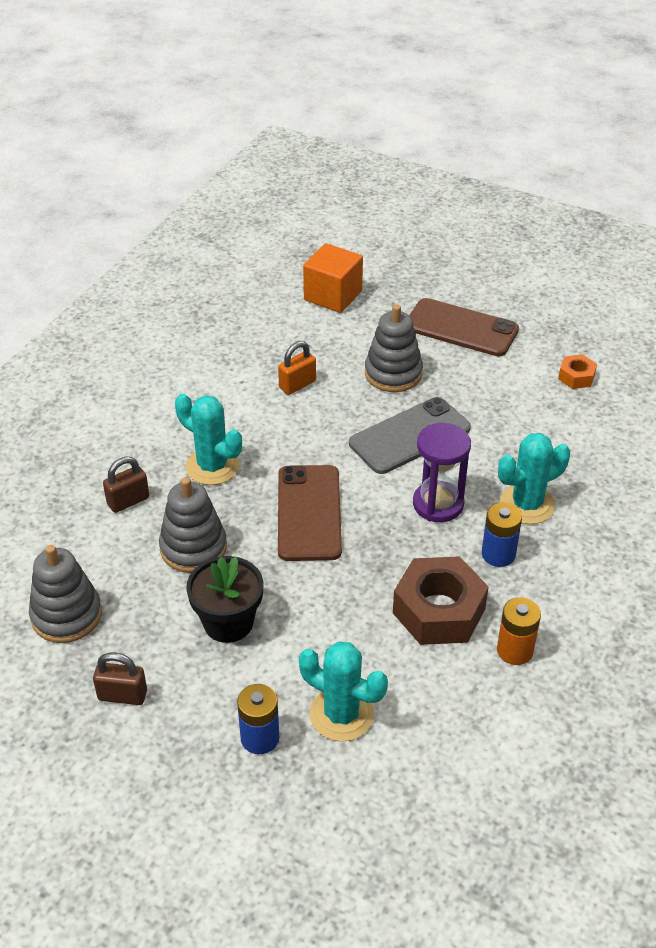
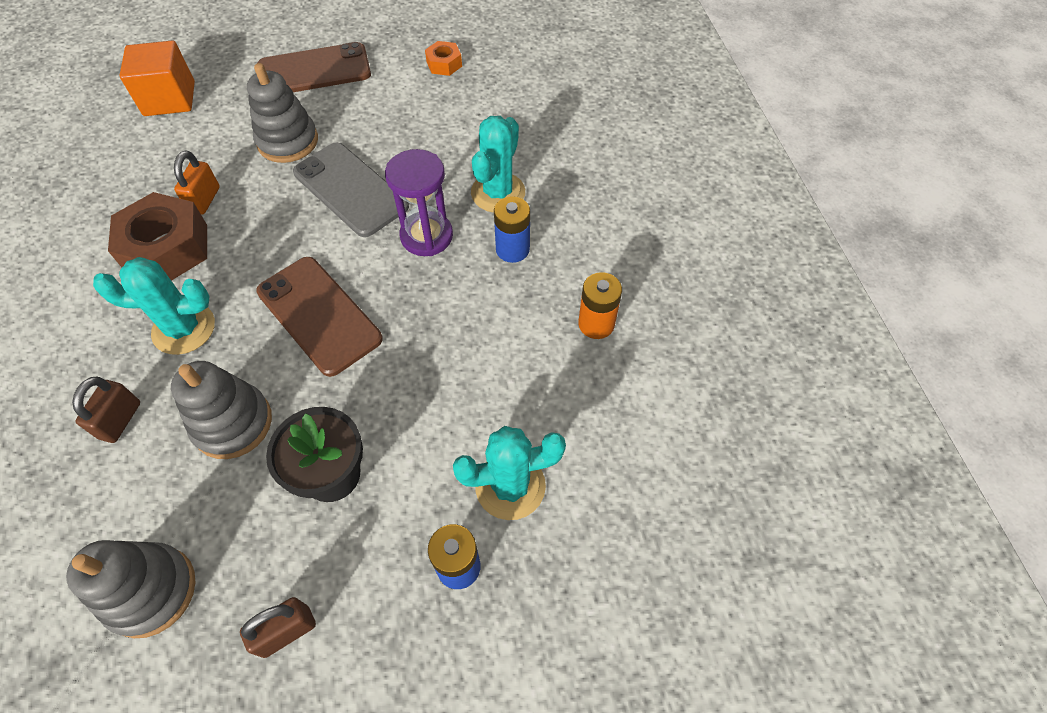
camera: 40 degrees left, 15 degrees up
grey phone [349,397,471,474] -> grey phone turned 60 degrees counterclockwise [293,143,409,237]
brown nut [393,556,489,645] -> brown nut moved to [108,192,207,281]

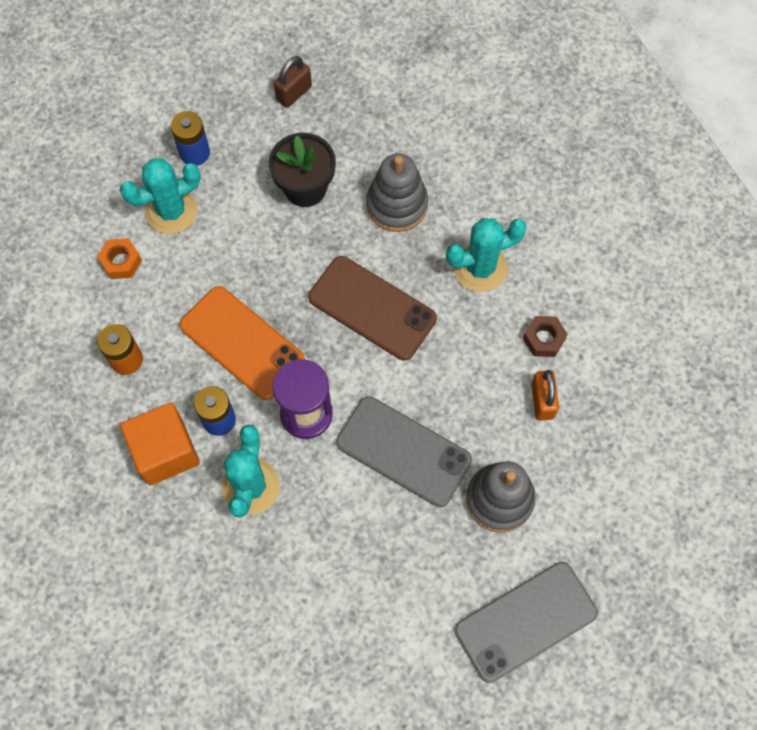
camera: 165 degrees right, 10 degrees up
grey stacking toy [66,540,196,638] -> none
brown padlock [72,377,140,443] -> none
brown nut [108,192,207,281] -> brown nut [523,316,568,357], size x0.50
orange cube [119,41,195,116] -> orange cube moved to [120,402,200,486]
brown phone [257,42,371,92] -> grey phone [454,562,598,683]
orange nut [425,41,462,76] -> orange nut moved to [97,238,142,279]
none -> orange phone [180,286,305,400]

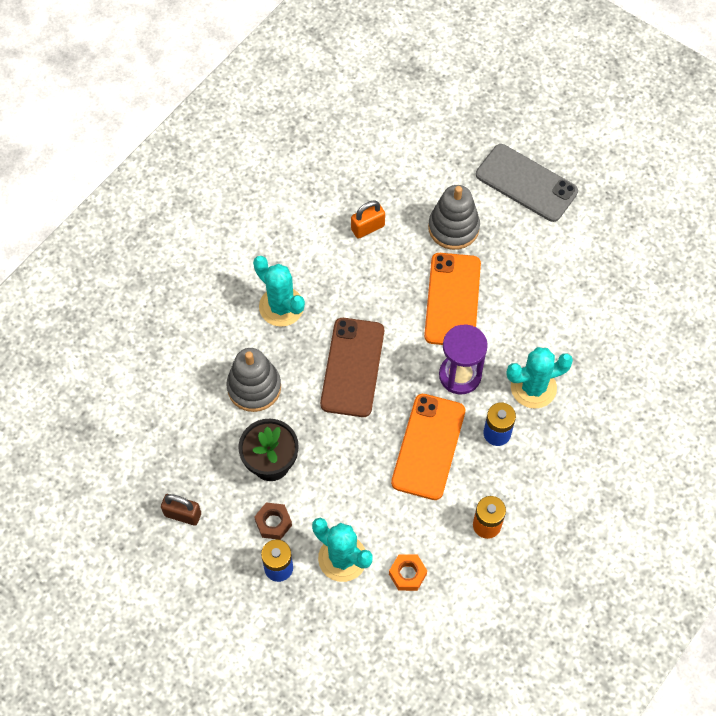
camera: 115 degrees left, 5 degrees down
orange cube [120,402,200,486] -> none
grey phone [336,396,472,507] -> orange phone [424,253,481,345]
brown nut [523,316,568,357] -> brown nut moved to [254,502,292,540]

